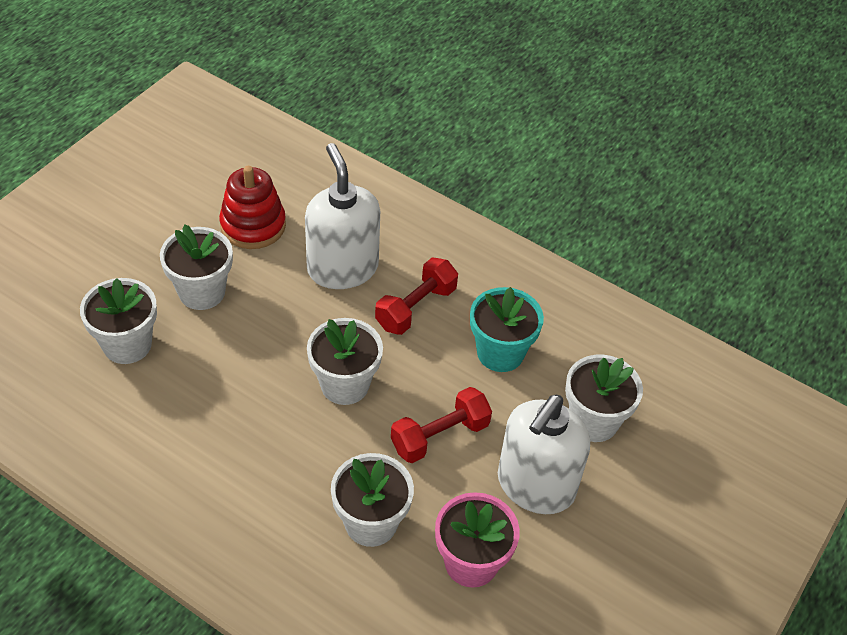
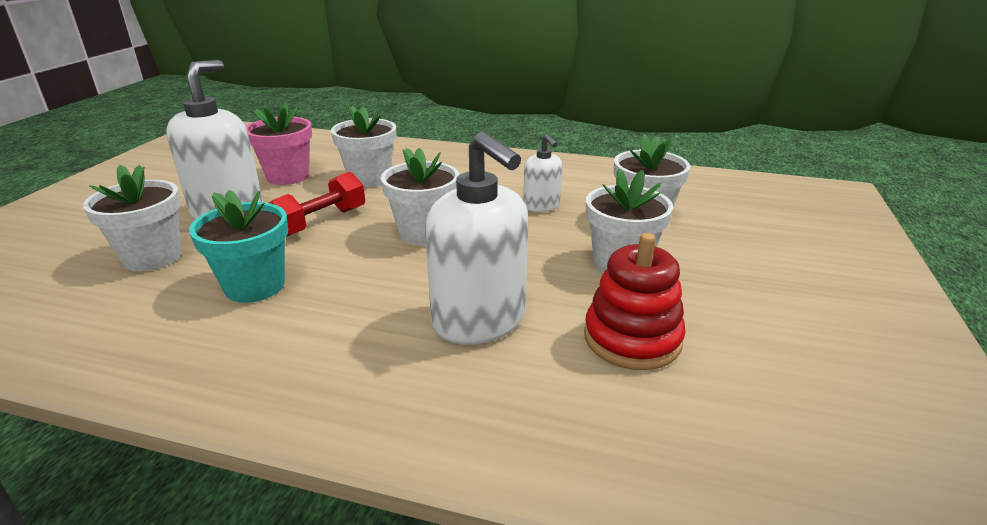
camera: 165 degrees right, 20 degrees down
red dumbbell [375,258,458,335] -> none
none -> white soap dispenser [523,134,562,212]

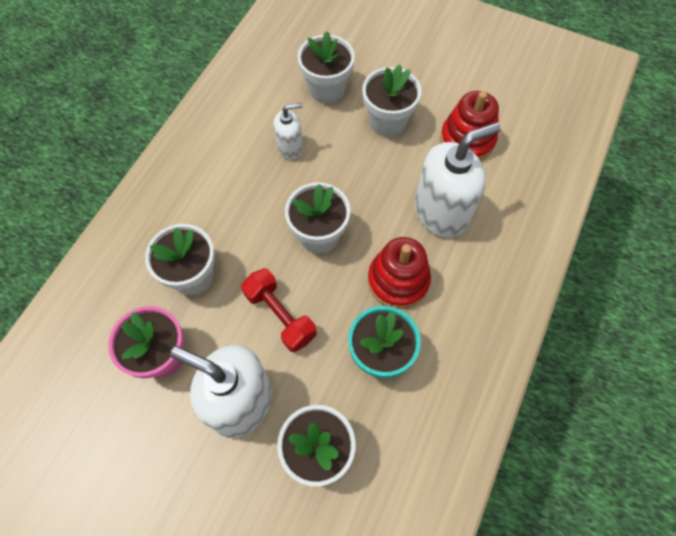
camera: 80 degrees left, 35 degrees up
none -> red stacking toy [368,237,431,309]

